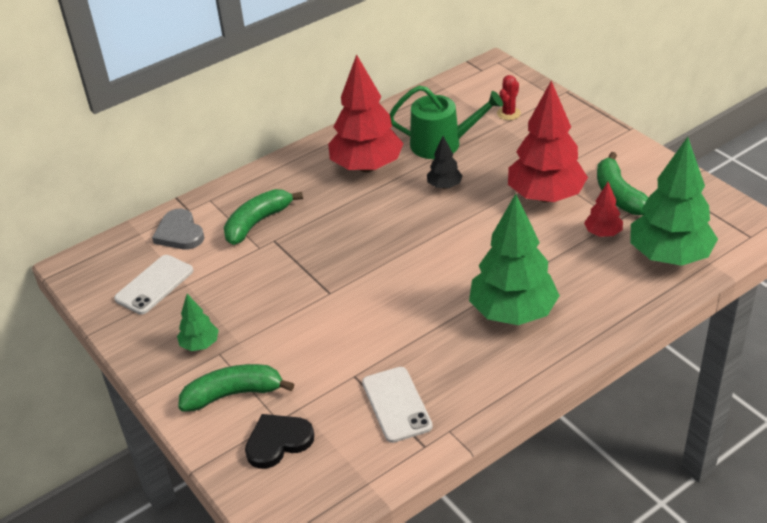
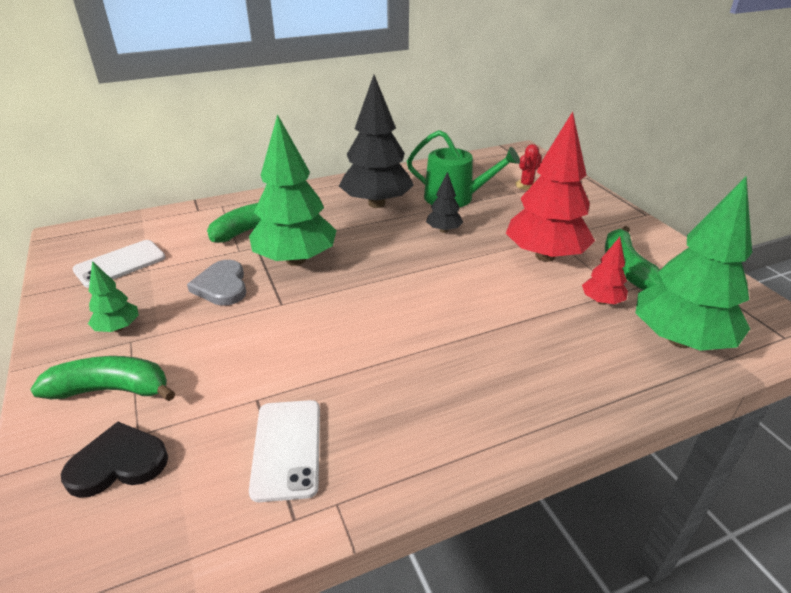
camera: 10 degrees right, 5 degrees down
grey heart [152,209,204,249] -> grey heart moved to [187,260,246,306]
red tree [328,54,404,172] -> black tree [339,75,414,208]
green tree [469,194,560,325] -> green tree moved to [249,114,337,266]

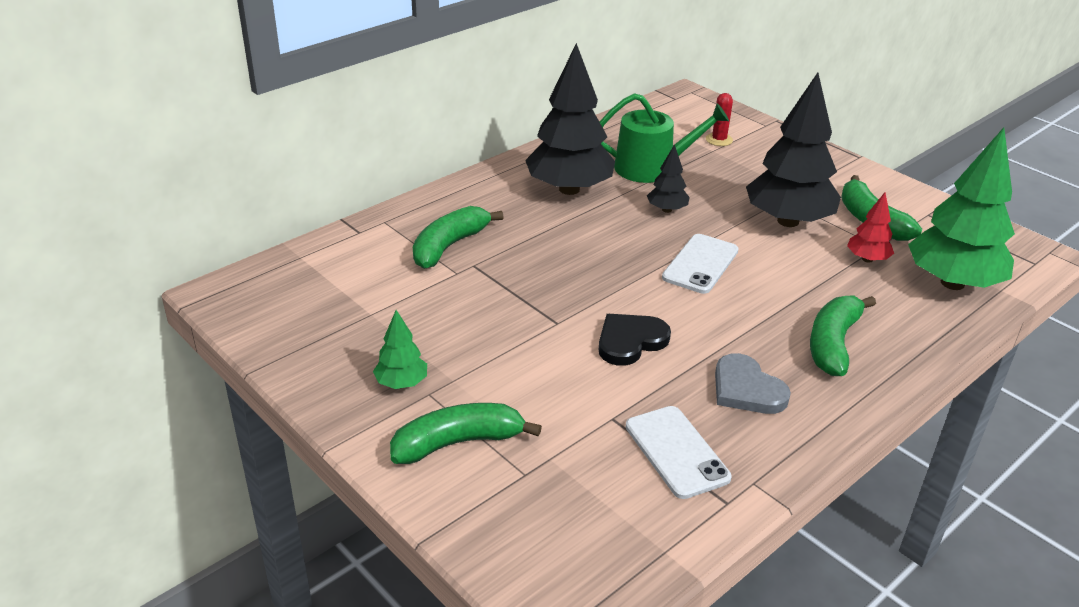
camera: 20 degrees left, 0 degrees up
black heart [61,422,168,498] -> black heart moved to [599,314,671,366]
white phone [72,240,166,288] -> white phone moved to [662,234,739,294]
grey heart [187,260,246,306] -> grey heart moved to [715,353,791,414]
green tree [249,114,337,266] -> none
red tree [506,112,595,262] -> black tree [746,73,841,227]
none -> green banana [810,296,876,376]

